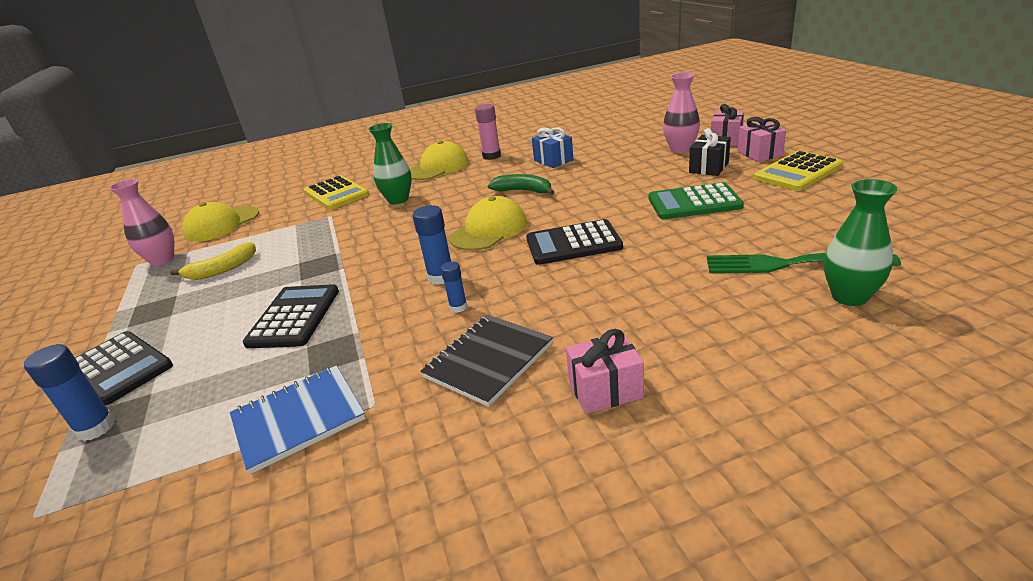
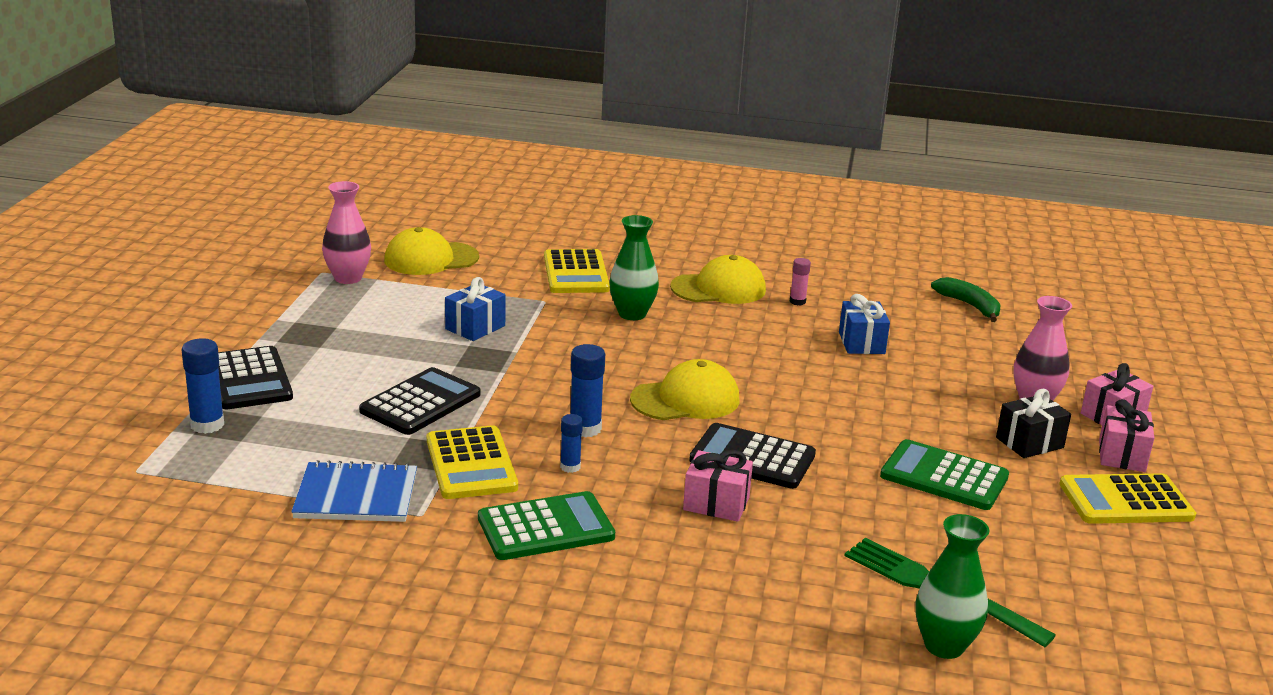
camera: 25 degrees right, 5 degrees down
yellow banana [170,242,256,280] -> none
black notebook [421,315,553,407] -> green calculator [478,491,615,560]
pink glue stick [475,104,501,160] -> pink glue stick [790,258,811,306], size x0.61
green banana [488,174,554,195] -> green banana moved to [931,277,1001,322]
pink gift [566,329,644,414] -> pink gift moved to [683,450,753,522]
none -> yellow calculator [427,425,518,499]
none -> blue gift [445,277,506,341]

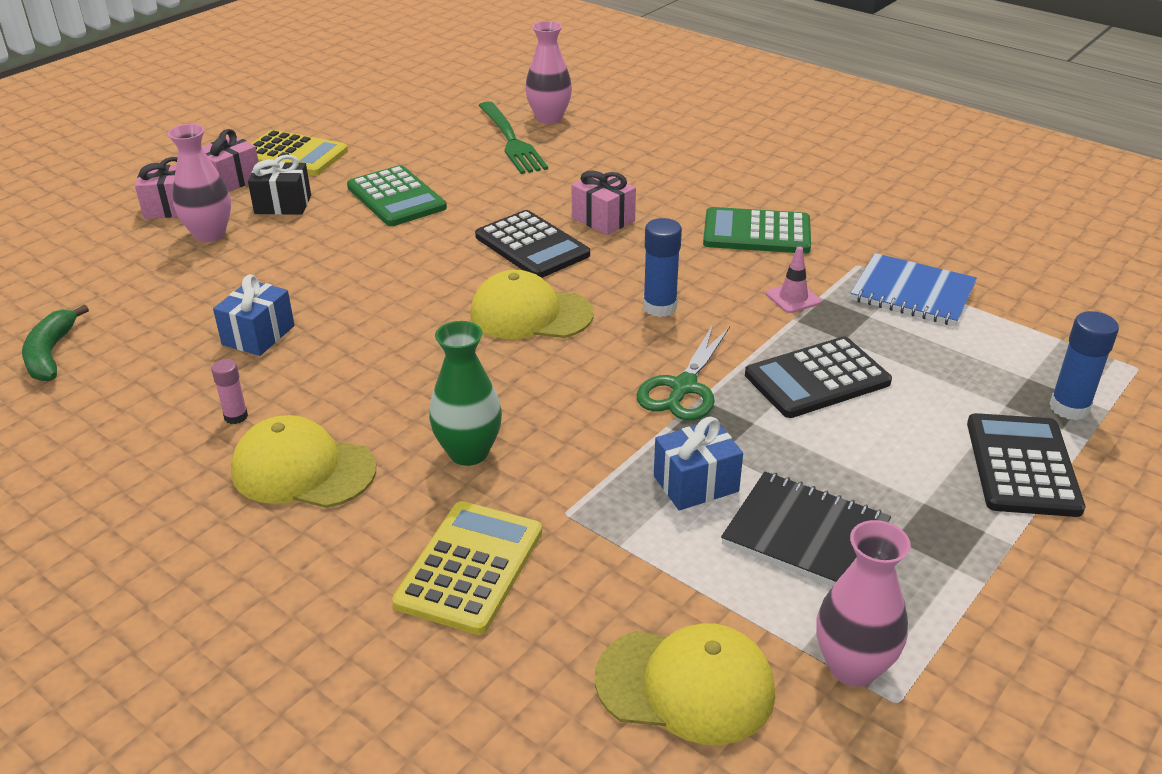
camera: 150 degrees left, 10 degrees up
yellow calculator [427,425,518,499] -> pink traffic cone [766,247,821,313]
blue glue stick [560,414,583,473] -> none
green vase [915,514,990,659] -> pink vase [525,21,572,124]
none -> green scissors [637,325,730,421]
none -> black notebook [721,471,891,586]

